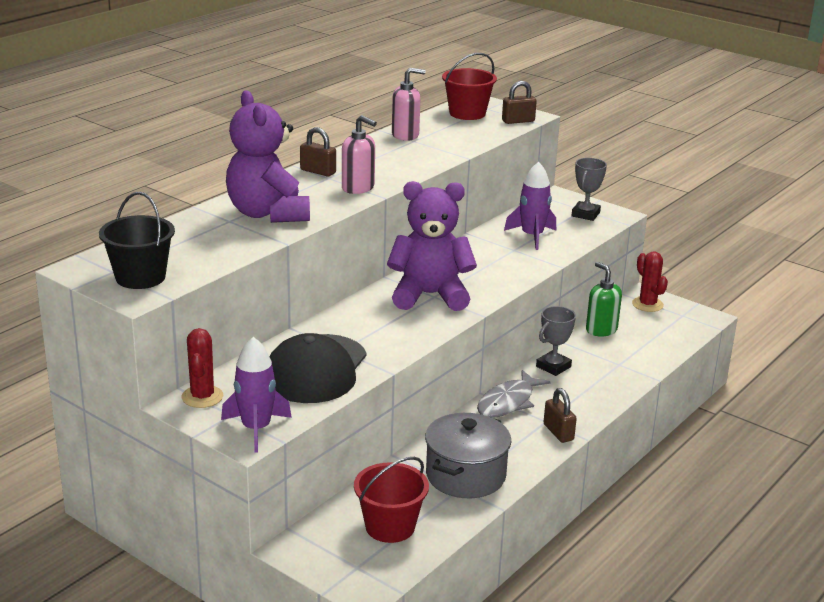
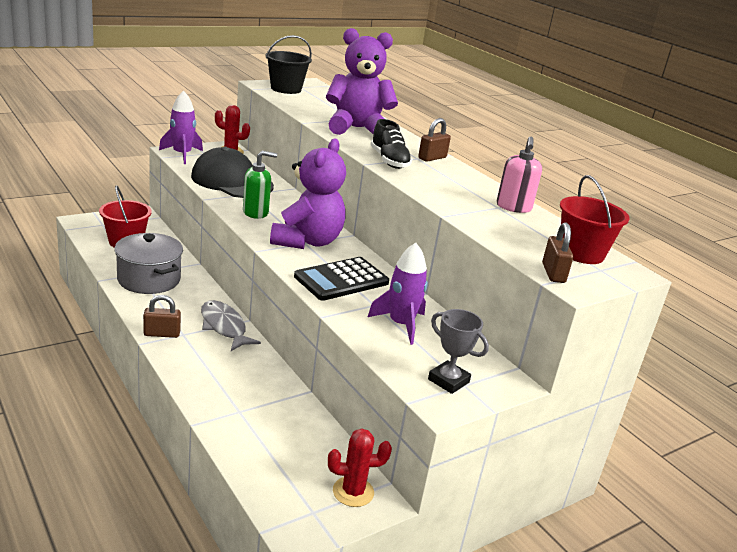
camera: 105 degrees right, 0 degrees up
pink soap dispenser [342,115,377,194] -> black shoe [371,119,412,169]
grey trophy [536,306,576,376] -> none
green soap dispenser [586,262,622,337] -> green soap dispenser moved to [243,151,277,219]
none -> black calculator [294,257,389,301]

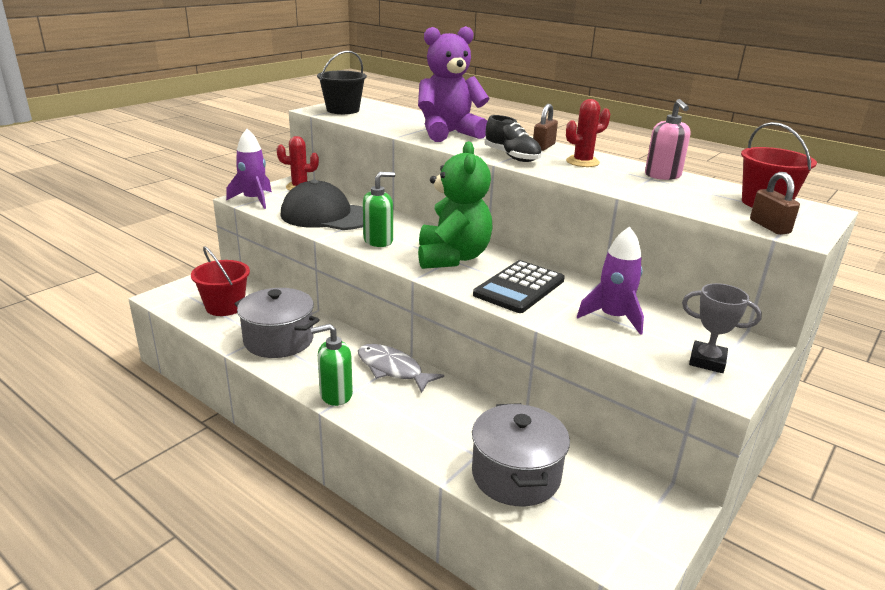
camera: 15 degrees left, 0 degrees up
brown padlock [143,295,181,338] -> green soap dispenser [310,324,353,406]
purple teddy bear [270,138,346,249] -> green teddy bear [418,141,493,269]
red cactus [328,428,392,507] -> red cactus moved to [566,99,610,167]
none -> grey pot [472,403,570,506]

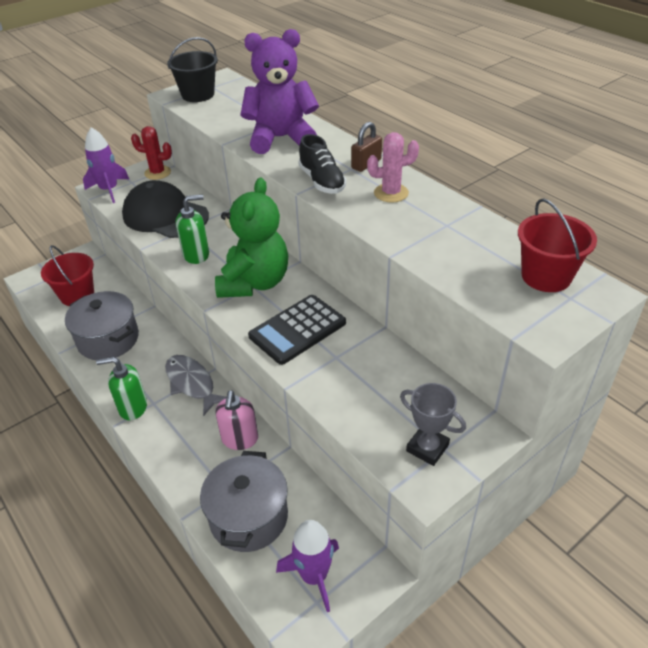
camera: 15 degrees right, 15 degrees up
red cactus [566,99,610,167] -> pink cactus [367,132,419,202]
purple rocket [577,226,644,335] -> purple rocket moved to [276,520,339,612]
pink soap dispenser [645,99,690,180] -> pink soap dispenser moved to [215,390,258,450]
brown padlock [750,172,800,235] -> none

